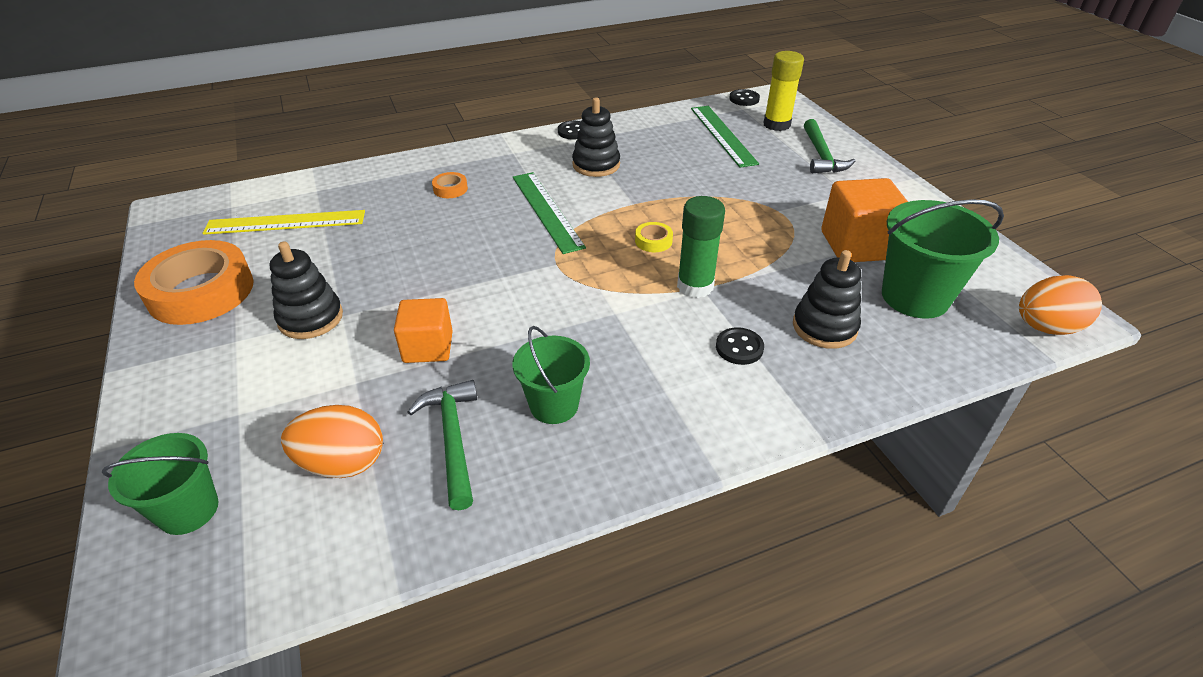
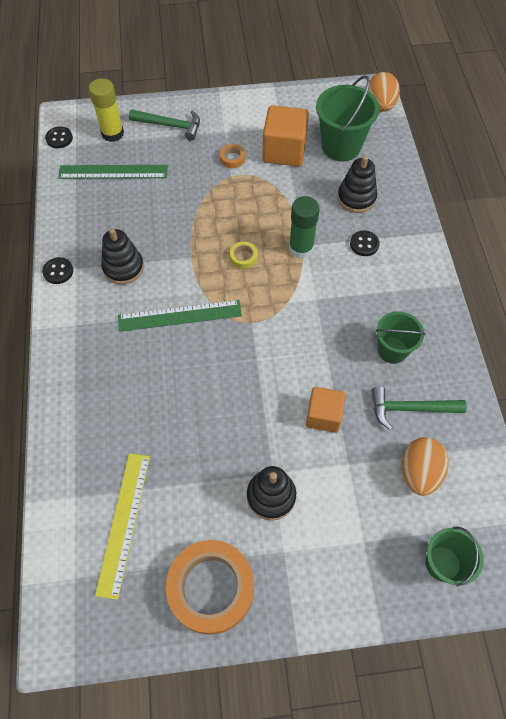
camera: 75 degrees left, 20 degrees up
orange tape [432,172,468,198] -> orange tape moved to [220,144,245,168]

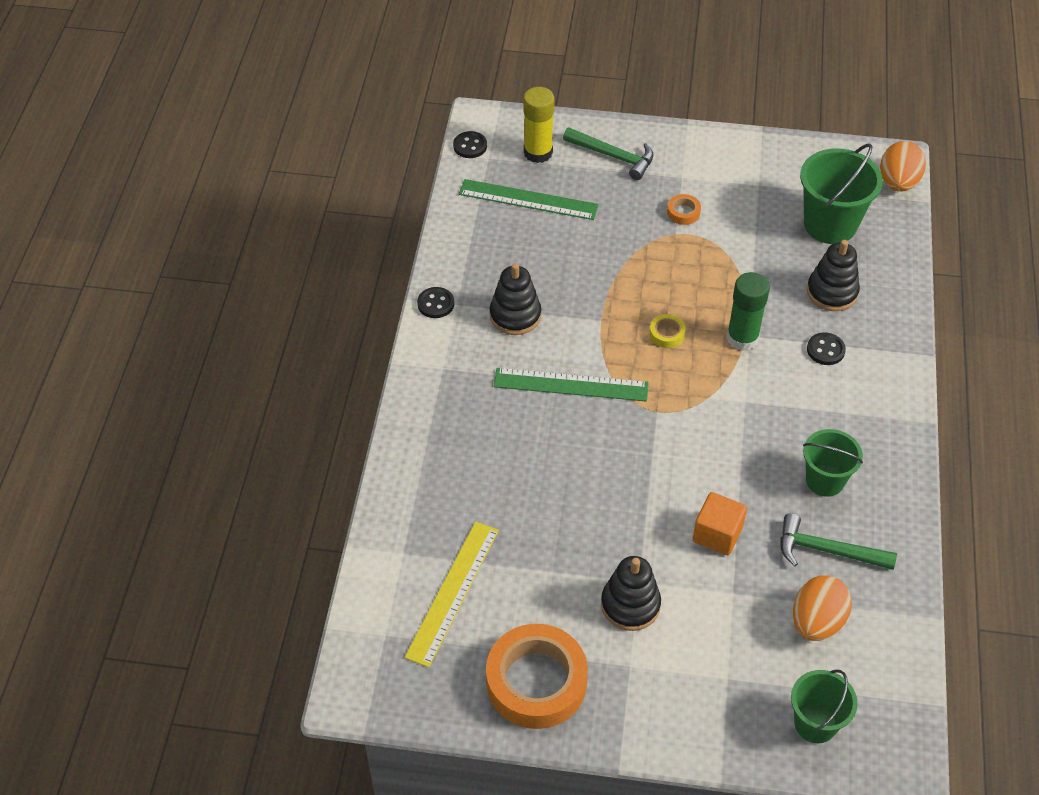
camera: 15 degrees right, 10 degrees down
orange cube [263,105,309,167] -> none

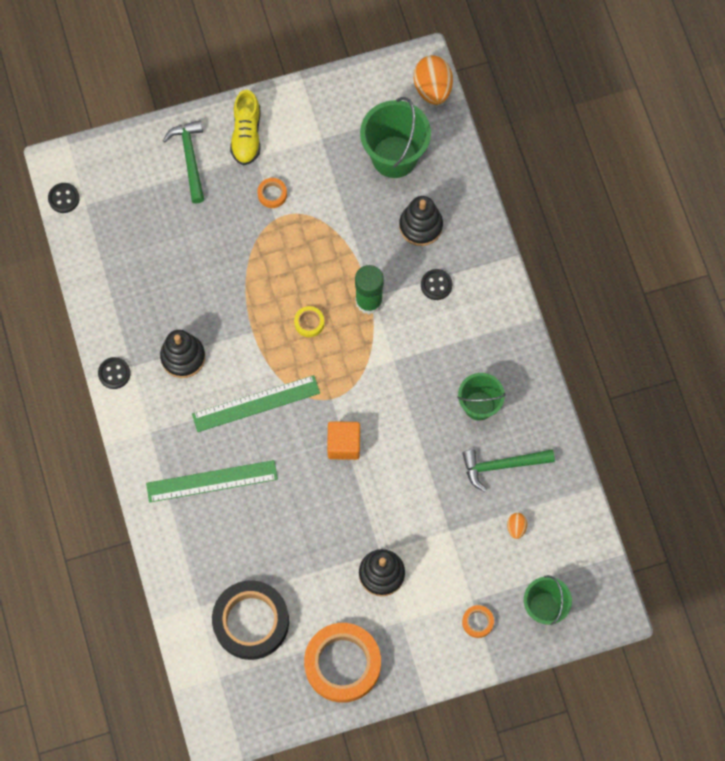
camera: 25 degrees left, 20 degrees up
yellow ruler [404,522,499,668] -> black tape [212,580,289,660]
green ruler [459,179,599,220] -> green ruler moved to [146,460,278,502]
yellow glue stick [523,87,555,163] -> none
green hammer [563,127,653,180] -> green hammer turned 105 degrees counterclockwise [163,120,205,203]
orange cube [693,492,747,555] -> orange cube moved to [327,421,360,460]
orange egg [793,575,852,641] -> orange egg [507,513,527,539], size x0.48
none -> yellow shoe [230,90,261,165]
none -> orange tape [462,605,494,638]

